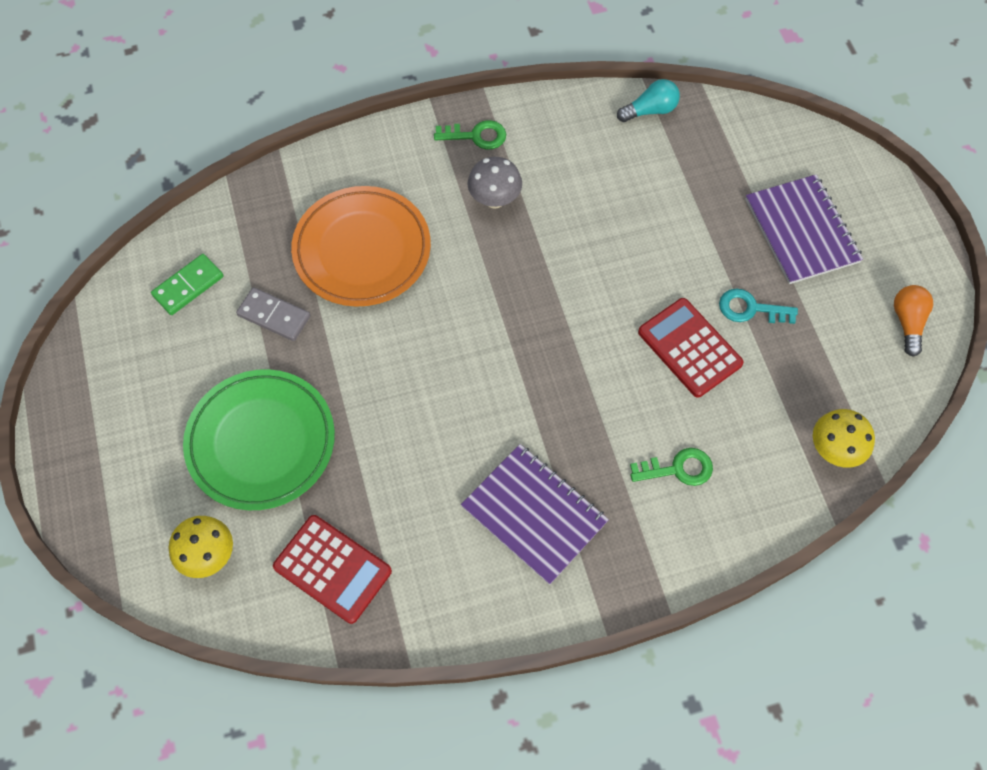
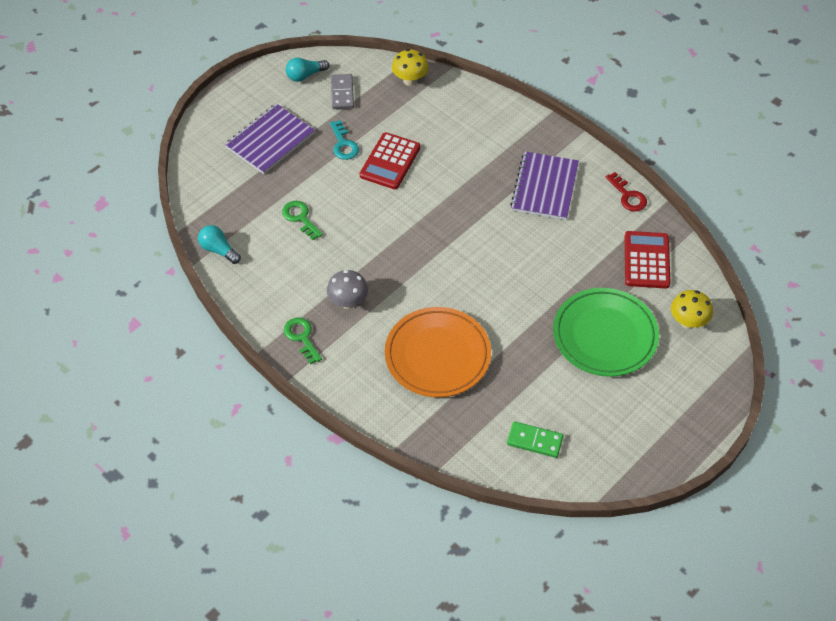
camera: 120 degrees left, 10 degrees down
grey domino [236,287,310,341] -> grey domino moved to [331,74,354,109]
green key [630,448,713,486] -> green key moved to [282,201,323,240]
orange light bulb [894,285,933,357] -> turquoise light bulb [286,58,329,82]
none -> red key [605,172,647,212]

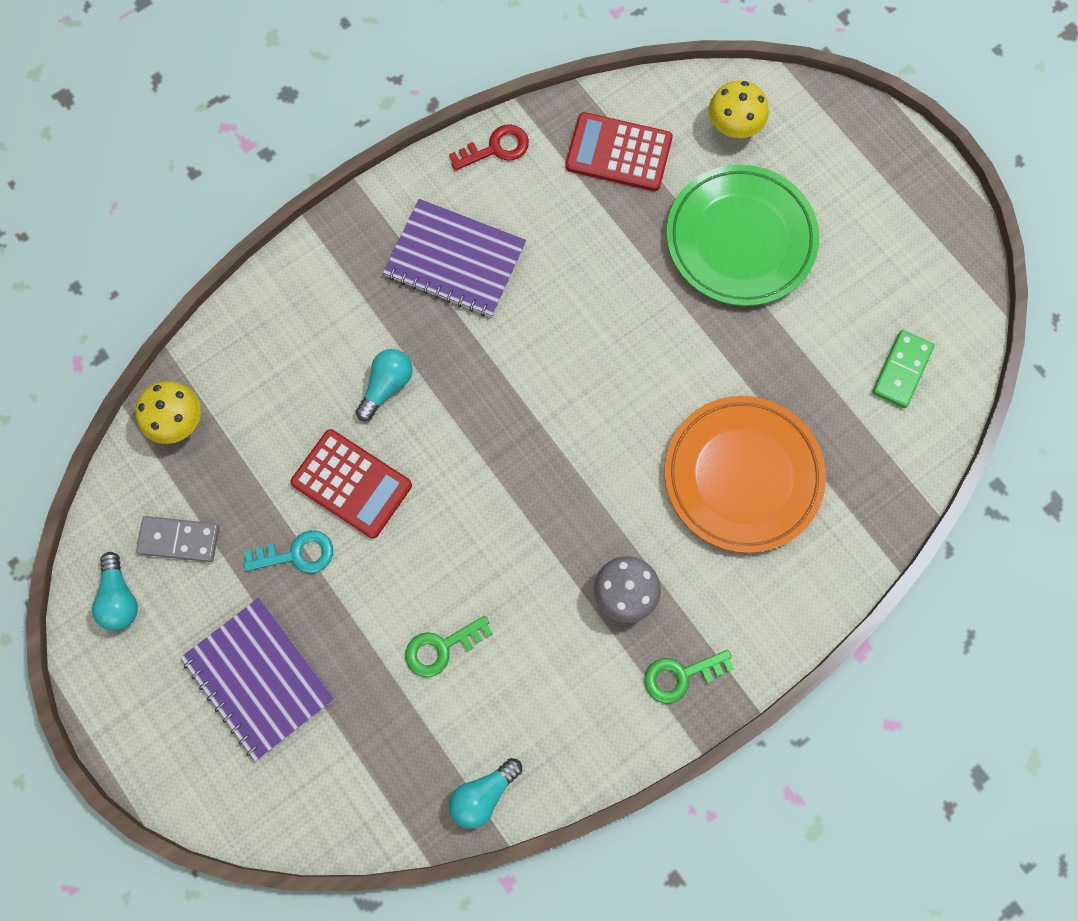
camera: 80 degrees left, 20 degrees up
none -> turquoise light bulb [356,349,413,421]

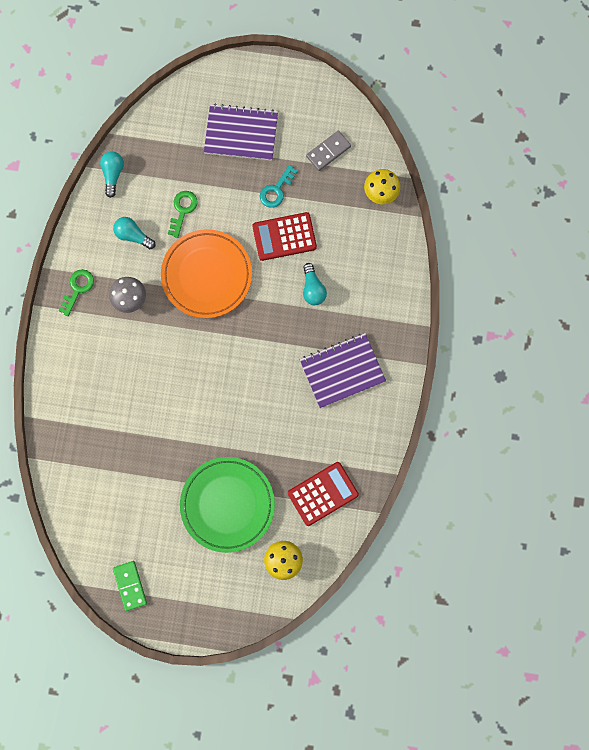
camera: 135 degrees right, 5 degrees up
turquoise light bulb [92,552,138,631] -> turquoise light bulb moved to [113,217,156,249]
red key [449,124,529,171] -> none
orange plate [664,396,826,553] -> orange plate moved to [161,229,252,318]
green domino [872,330,934,408] -> green domino moved to [113,561,147,611]

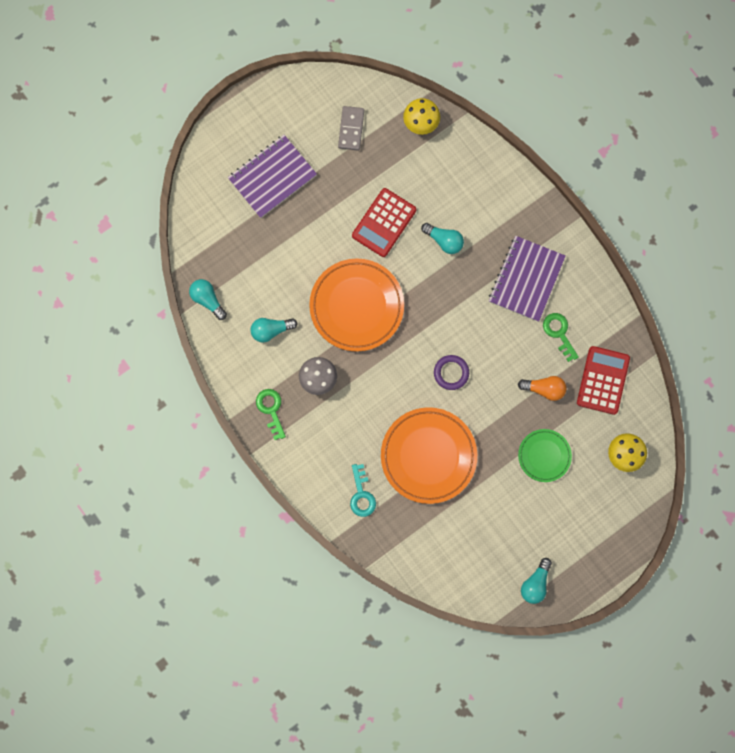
camera: 45 degrees left, 0 degrees up
green domino [113,561,147,611] -> turquoise light bulb [521,558,552,604]
green key [168,191,198,238] -> green key moved to [543,313,579,362]
green plate [180,457,275,553] -> green plate [518,429,572,482], size x0.55
turquoise key [260,165,298,208] -> turquoise key moved to [350,464,376,517]
none -> orange plate [381,407,477,504]
none -> purple ring [434,355,469,390]
none -> orange light bulb [518,376,566,401]

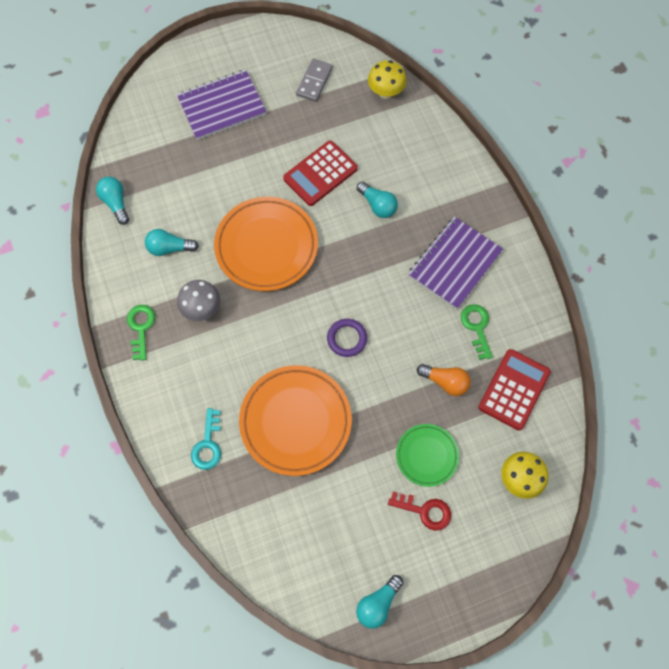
camera: 15 degrees right, 10 degrees down
none -> red key [388,491,451,531]

